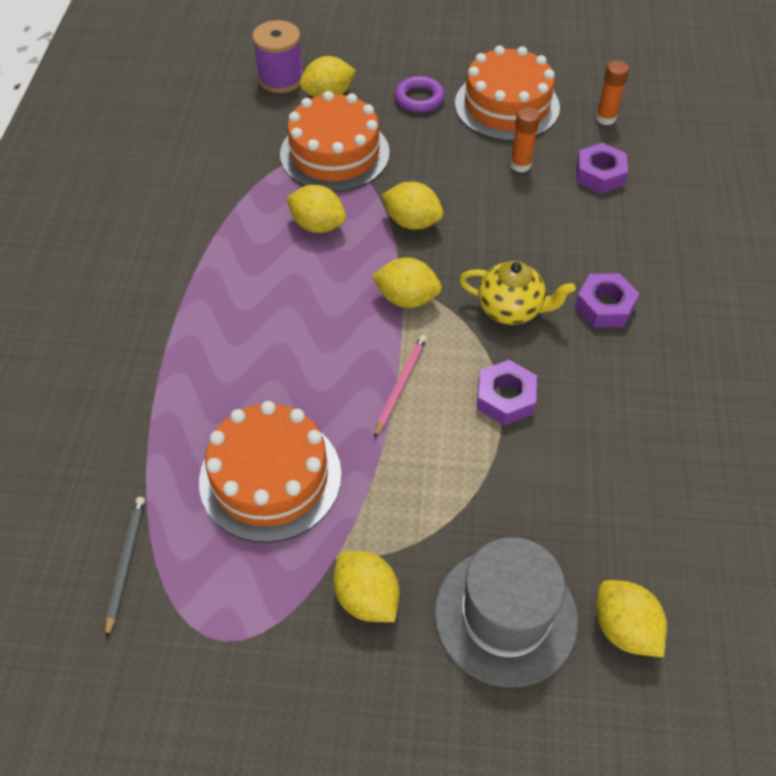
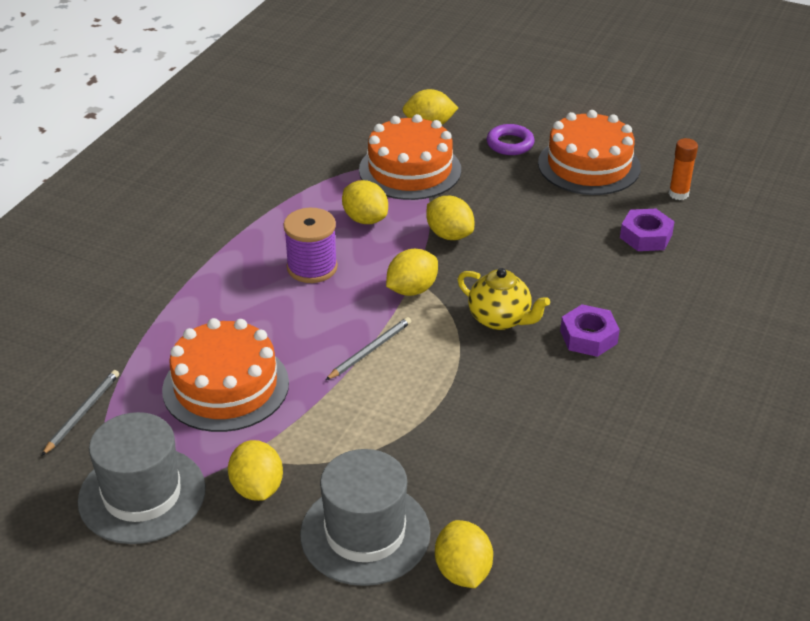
camera: 20 degrees right, 15 degrees down
purple spool [252,20,303,93] -> purple spool moved to [283,208,338,283]
yellow lemon [372,258,442,308] -> yellow lemon turned 75 degrees counterclockwise [386,249,438,296]
pink pencil [374,335,427,438] -> grey pencil [326,317,411,380]
purple nut [477,360,537,425] -> none
orange glue stick [510,107,540,173] -> none
none -> grey hat [78,412,206,544]

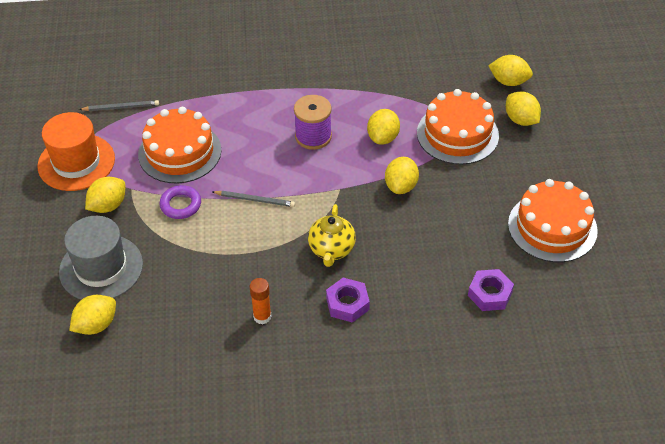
camera: 60 degrees right, 10 degrees up
grey hat [78,412,206,544] -> orange hat [37,112,115,191]
yellow lemon [386,249,438,296] -> yellow lemon moved to [488,55,533,86]
purple ring [487,124,534,155] -> purple ring moved to [159,185,201,219]
orange glue stick [669,138,698,200] -> orange glue stick moved to [250,278,271,324]

